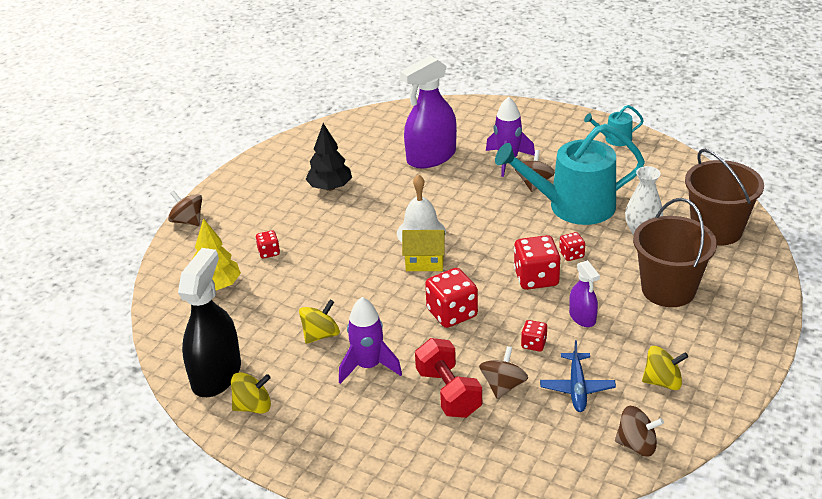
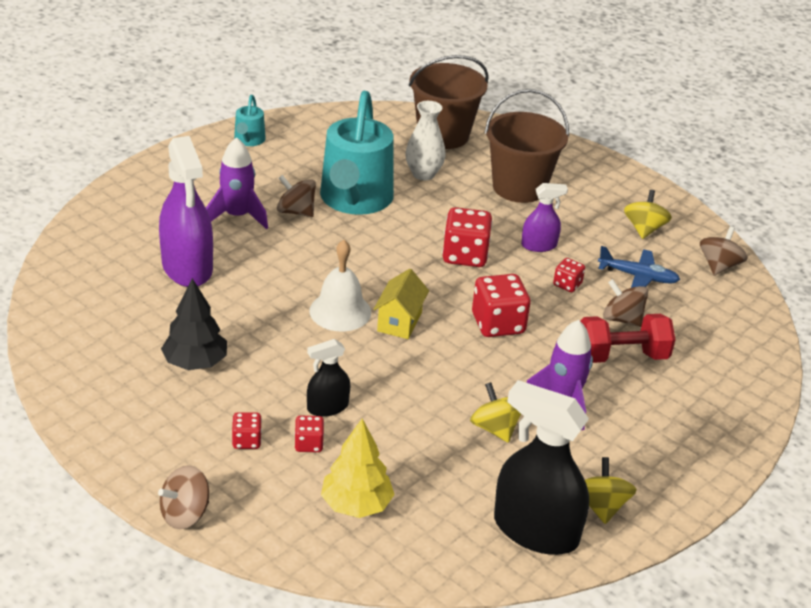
camera: 80 degrees left, 0 degrees up
red dice [559,232,585,261] -> red dice moved to [232,412,262,449]
none -> black spray bottle [307,339,350,417]

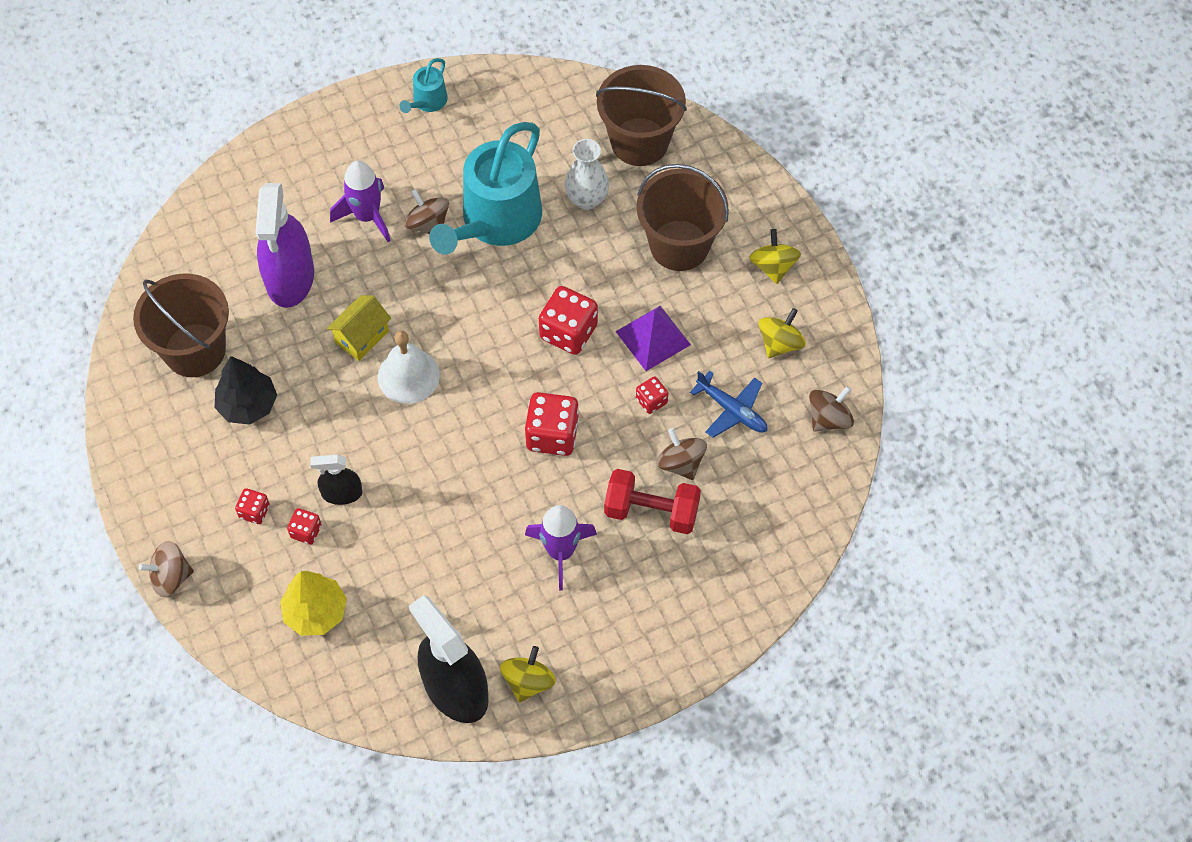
camera: 25 degrees right, 25 degrees up
yellow house [373,269,429,339] -> yellow house moved to [327,295,391,361]
yellow spinning top [470,382,521,443] -> yellow spinning top moved to [749,229,801,284]
purple spray bottle [521,183,568,252] -> purple pyramid [615,306,691,371]
none -> brown bucket [133,274,229,377]

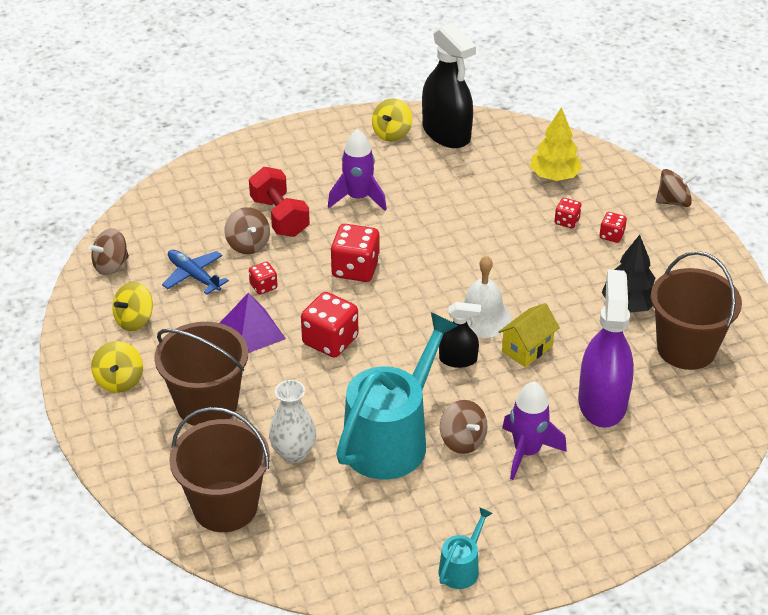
camera: 175 degrees left, 20 degrees down
black spray bottle [310,454,363,505] -> black spray bottle moved to [439,302,481,368]
red dumbbell [604,469,701,534] -> red dumbbell turned 45 degrees clockwise [249,167,310,237]

